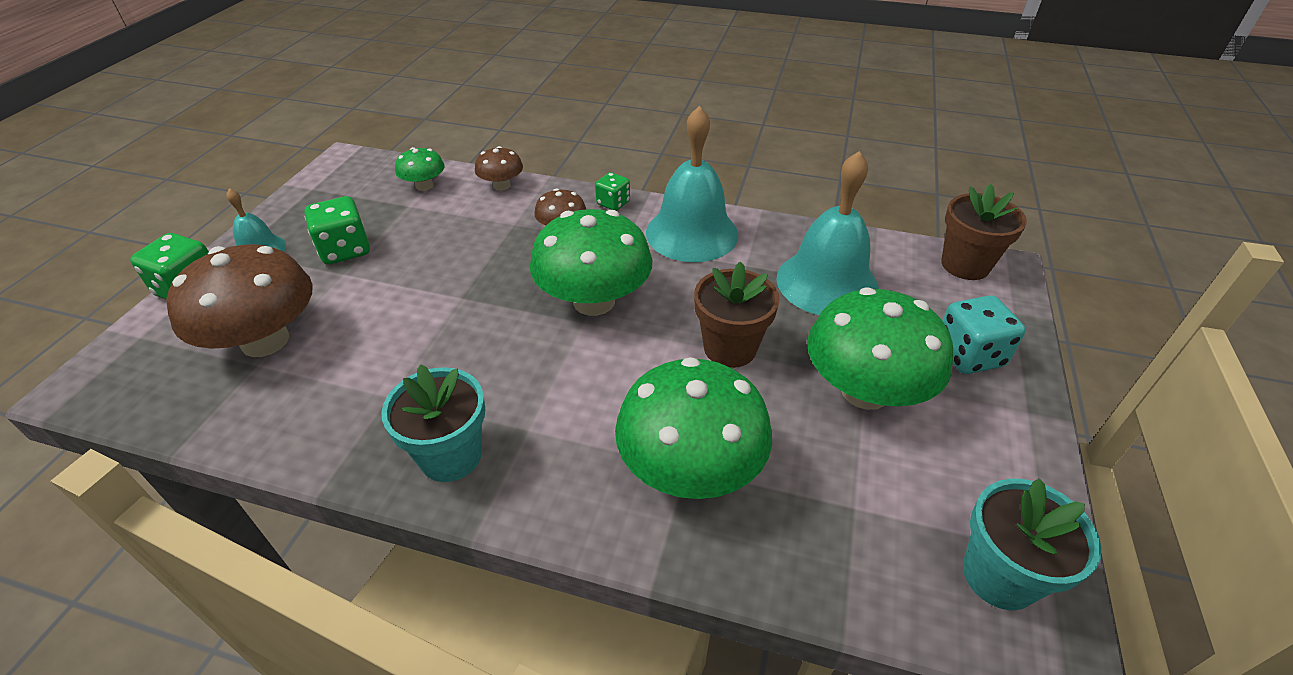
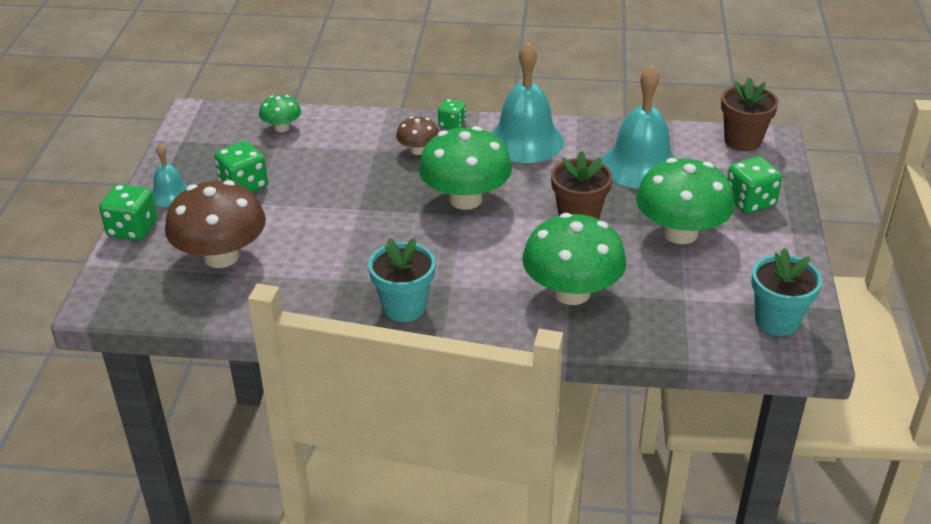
camera: 10 degrees left, 5 degrees down
brown mushroom [475,146,523,191] -> none
turquoise dice [942,295,1026,374] -> green dice [727,156,782,214]

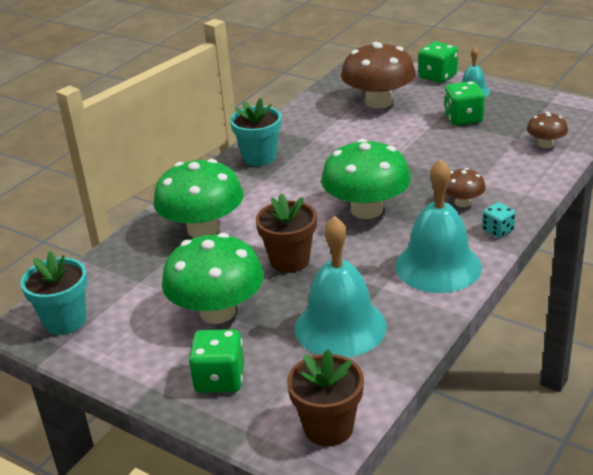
camera: 120 degrees right, 5 degrees down
green mushroom [259,95,301,132] -> brown mushroom [527,112,568,148]
green dice [438,99,466,129] -> turquoise dice [482,202,516,238]

